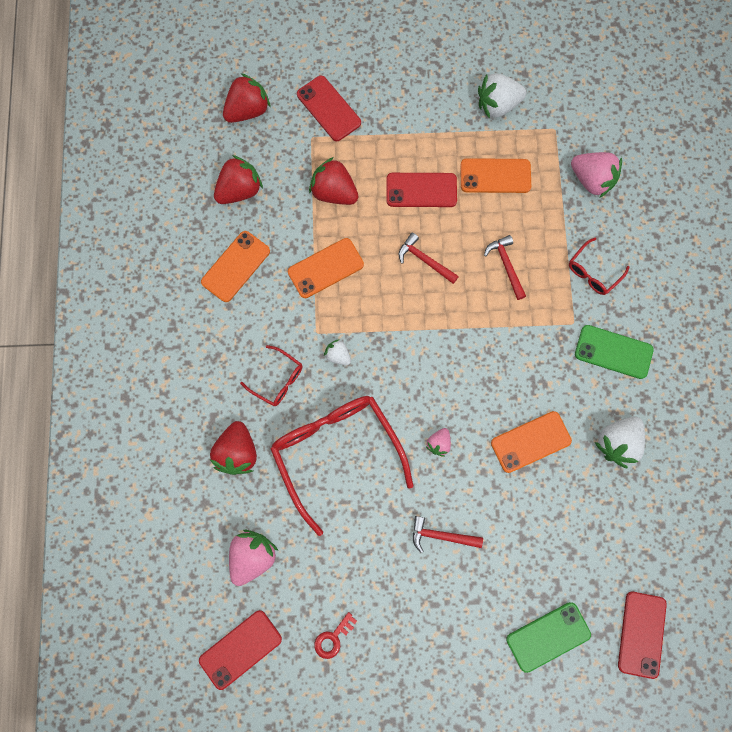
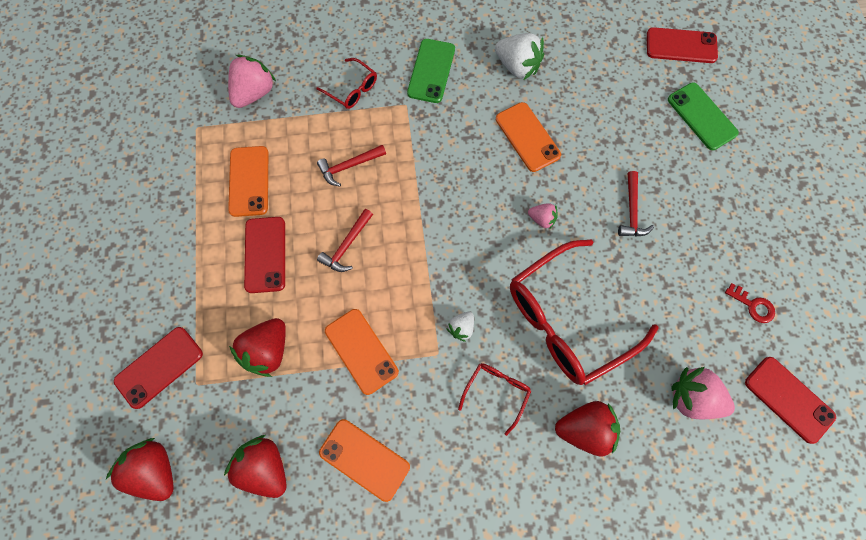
camera: 95 degrees left, 5 degrees down
white strawberry [478,73,526,119] -> none

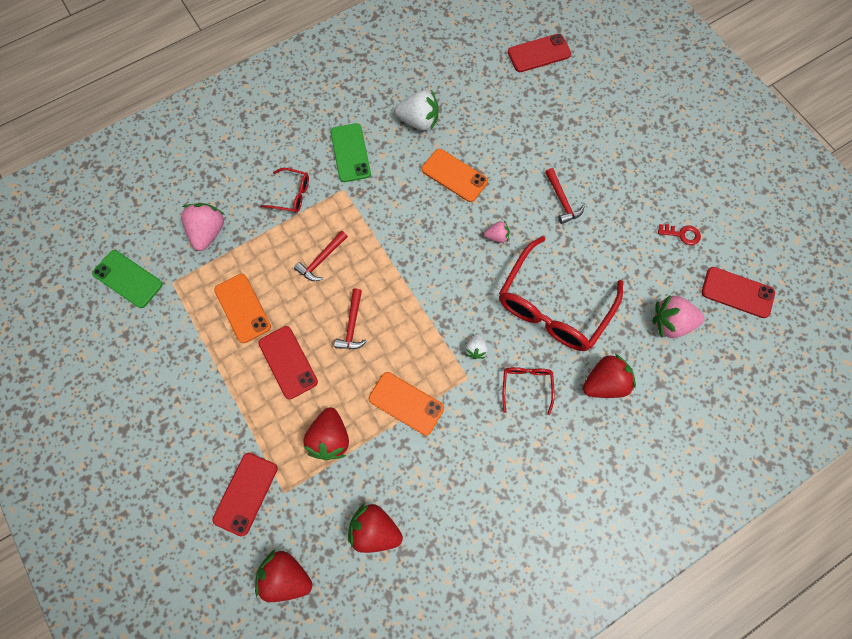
camera: 25 degrees left, 0 degrees up
orange phone [319,419,410,502] -> none
green phone [668,83,739,150] -> green phone moved to [92,250,163,308]

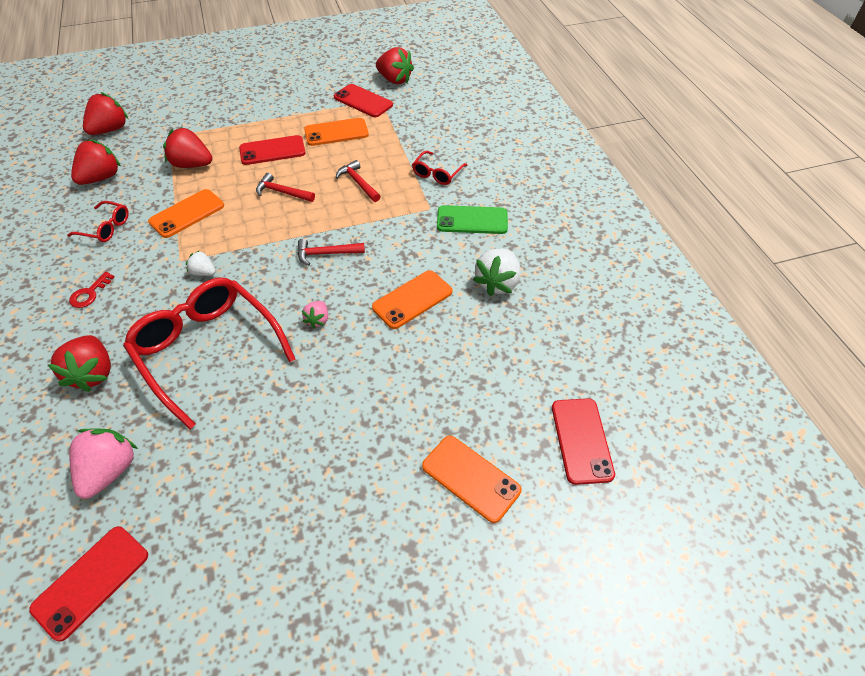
camera: 105 degrees right, 20 degrees down
green phone [92,250,163,308] -> red strawberry [376,47,414,84]
pink strawberry [181,203,225,251] -> none
red phone [212,453,278,536] -> red phone moved to [334,84,393,117]
red glasses [502,367,555,415] -> red glasses moved to [67,201,129,242]
red hammer [545,168,585,224] -> red hammer moved to [298,239,365,266]
red key [658,224,701,245] -> red key moved to [69,272,114,308]
none -> orange phone [422,436,522,523]

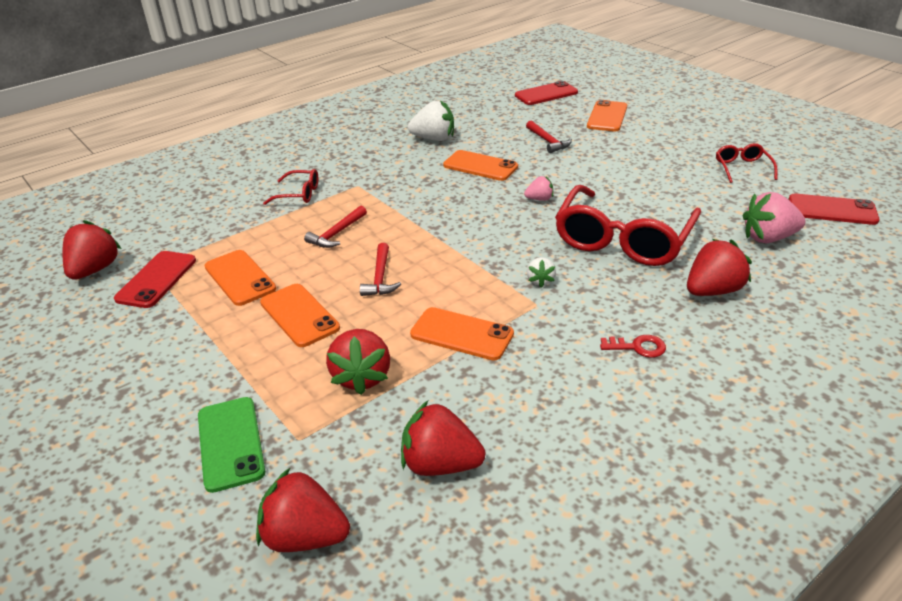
camera: 110 degrees left, 15 degrees down
red glasses [67,201,129,242] -> red glasses moved to [716,143,778,183]
red phone [239,135,306,165] -> orange phone [260,284,340,347]
red hammer [298,239,365,266] -> red hammer moved to [526,121,572,153]
green phone [437,205,508,234] -> green phone moved to [198,397,265,493]

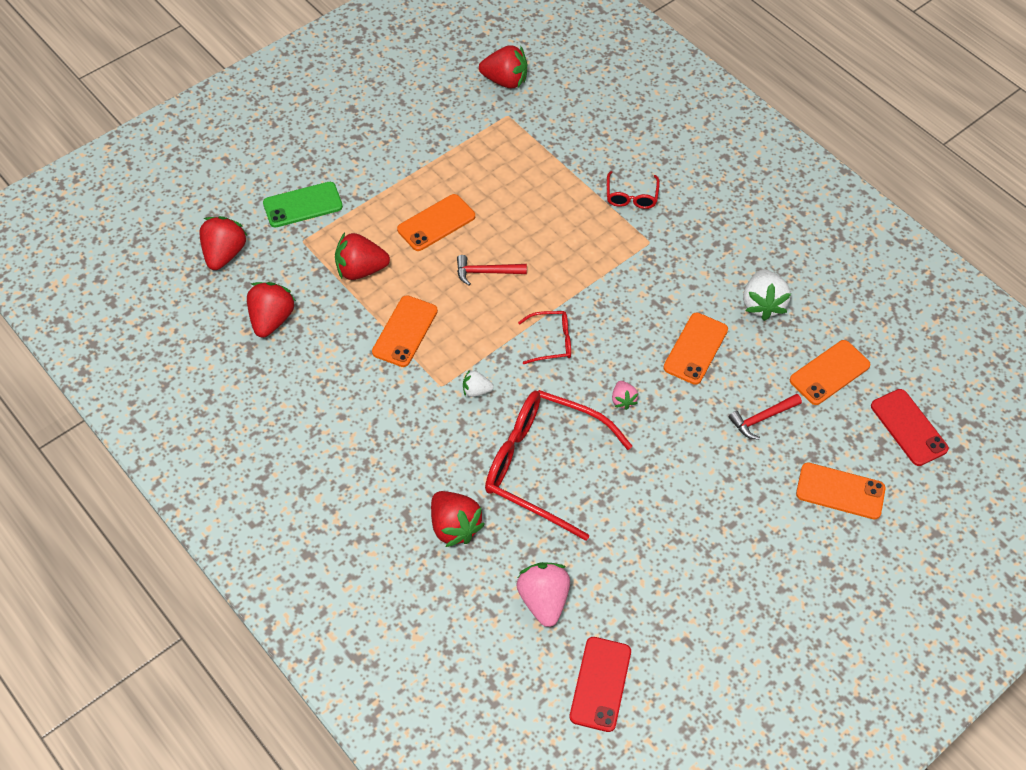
camera: 85 degrees right, 20 degrees up
red phone [114,251,196,308] -> none
orange phone [204,250,276,306] -> orange phone moved to [790,340,870,405]
red hammer [304,206,367,248] -> none
red key [600,335,666,358] -> none
red glasses [716,143,778,183] -> red glasses moved to [518,311,571,364]

